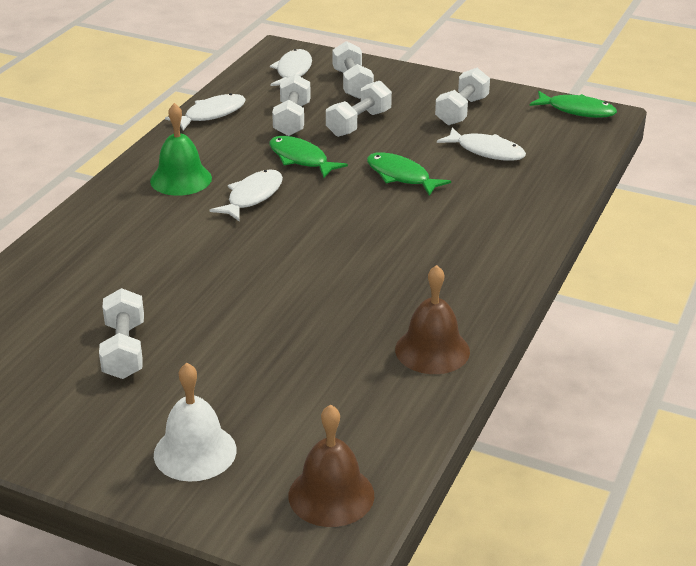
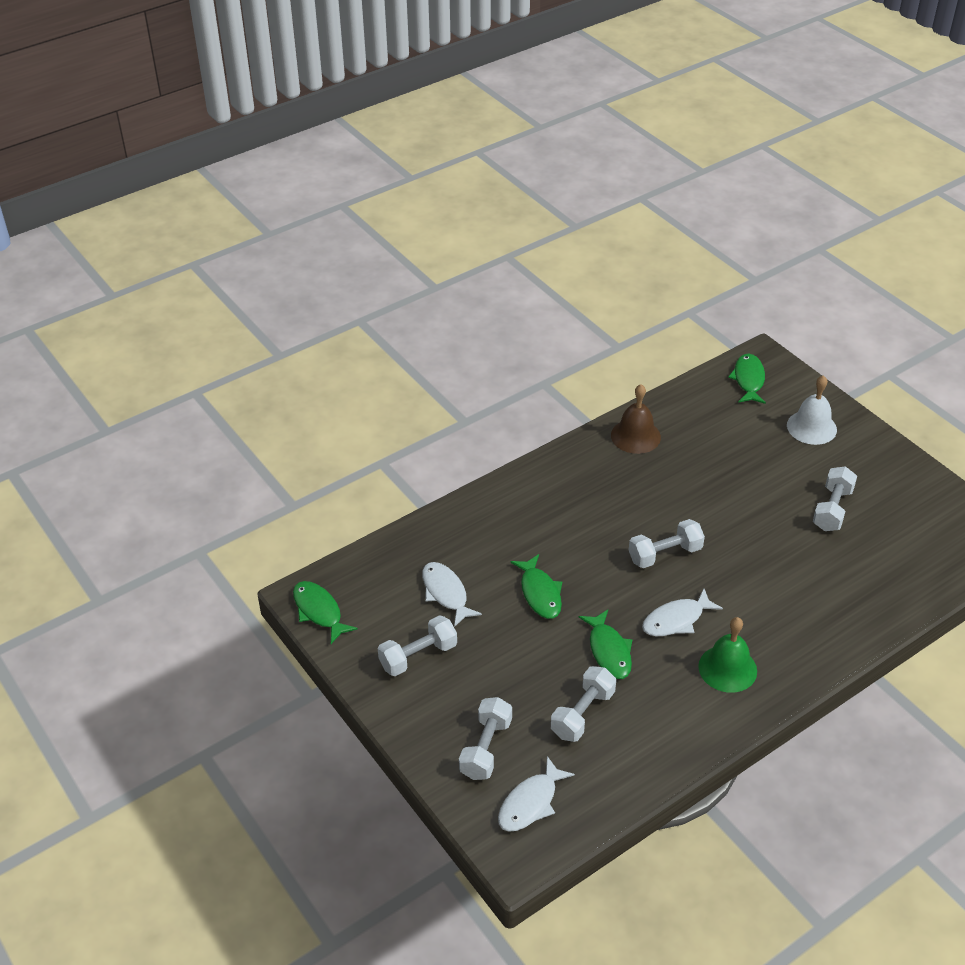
camera: 150 degrees left, 10 degrees up
white fish [165,93,246,131] -> none
brown bell [288,404,374,527] -> green fish [728,354,766,404]
white dumbbell [326,81,392,137] -> white dumbbell moved to [629,519,705,568]

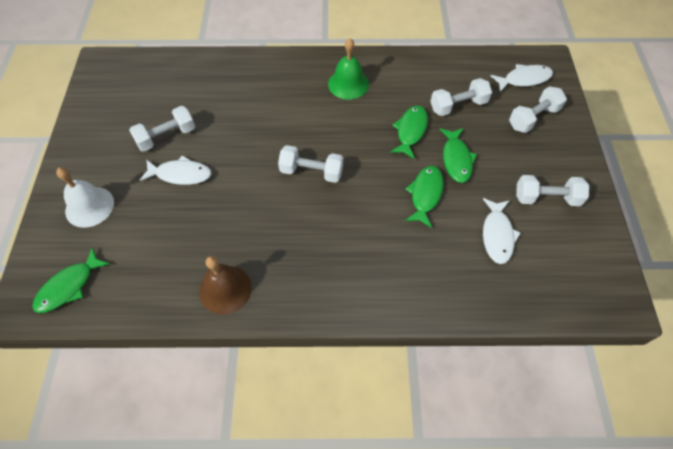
camera: 145 degrees left, 15 degrees up
green fish [293,581,358,644] -> green fish moved to [439,128,477,183]
white fish [642,589,723,636] -> white fish moved to [139,156,211,185]

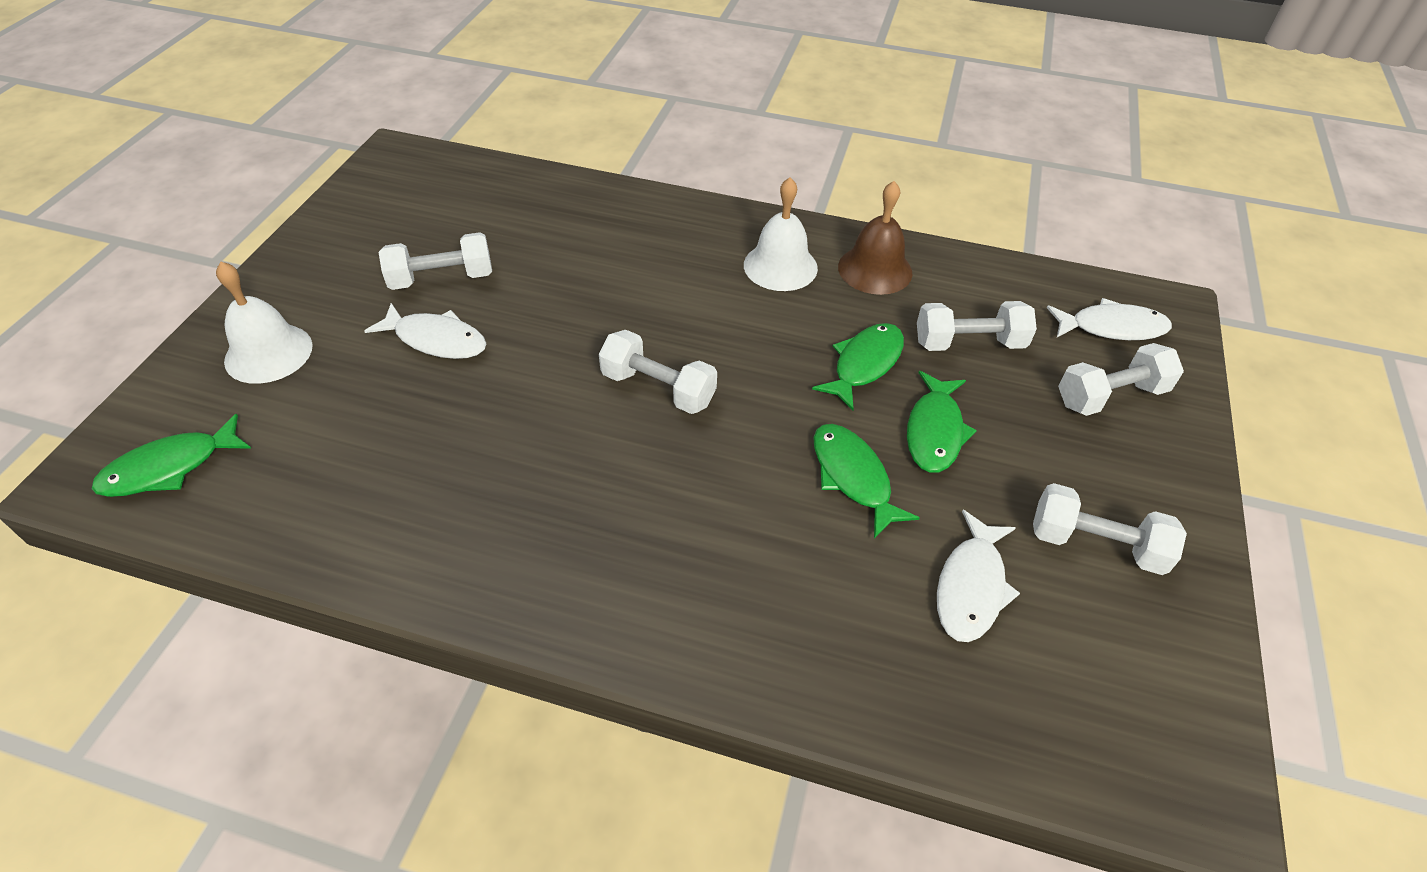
camera: 15 degrees right, 10 degrees down
brown bell [199,256,252,314] -> brown bell moved to [838,181,912,295]
green bell [328,38,369,100] -> white bell [744,177,818,291]
green fish [405,166,444,228] -> green fish turned 60 degrees counterclockwise [813,424,920,539]

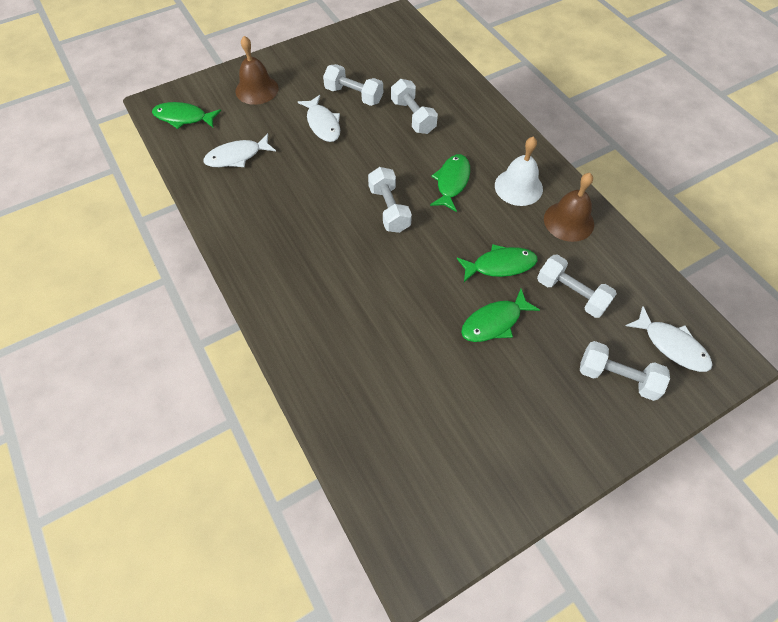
camera: 45 degrees right, 10 degrees up
white bell [216,262,313,384] -> brown bell [236,36,279,105]
green fish [813,424,920,539] -> green fish moved to [430,154,470,212]
white fish [937,510,1020,642] -> white fish moved to [203,133,276,167]
white dumbbell [1033,483,1187,575] -> white dumbbell moved to [391,79,438,134]

